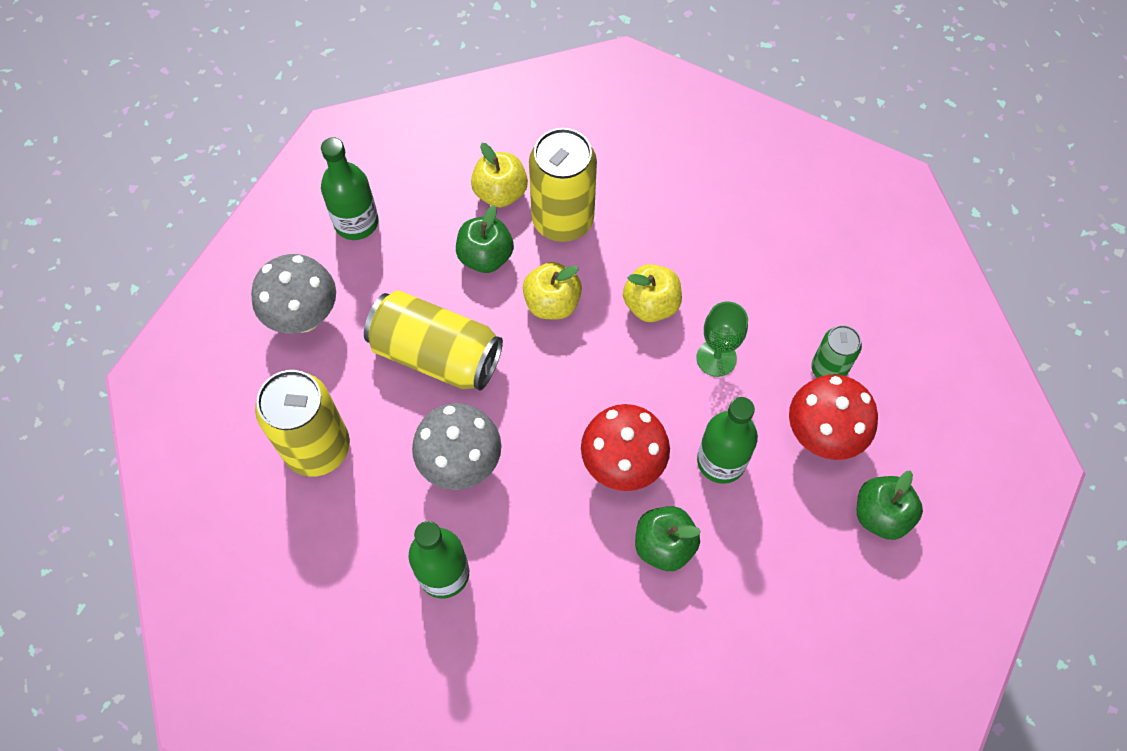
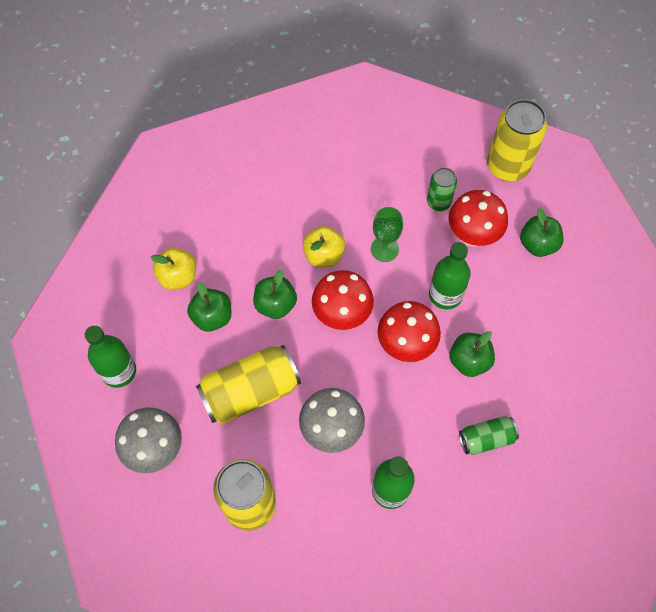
camera: 50 degrees left, 0 degrees up
yellow apple [523,262,582,319] -> green apple [253,269,297,319]
yellow can [529,128,597,242] -> yellow can moved to [487,99,547,181]
none -> red mushroom [312,270,374,330]
none -> green can [459,416,519,455]

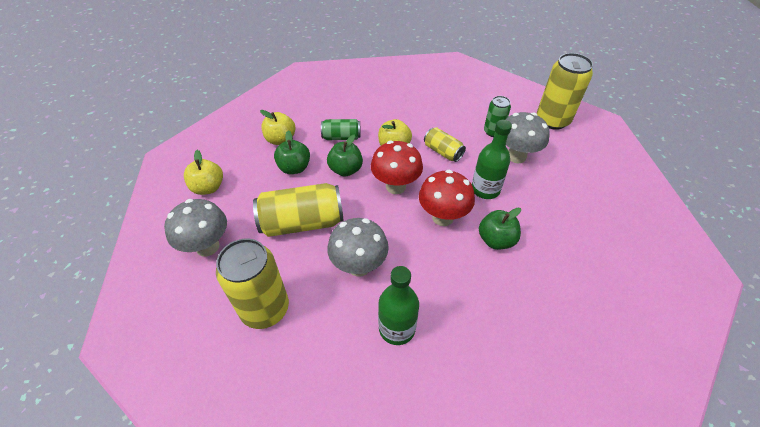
camera: 15 degrees right, 15 degrees down
green bottle [85,326,136,388] -> yellow apple [184,150,223,195]
green goblet [371,207,403,262] -> yellow can [424,127,466,162]
red mushroom [448,190,508,246] -> grey mushroom [506,112,549,163]
green can [459,416,519,455] -> green can moved to [321,119,361,140]
green apple [520,208,564,257] -> none

